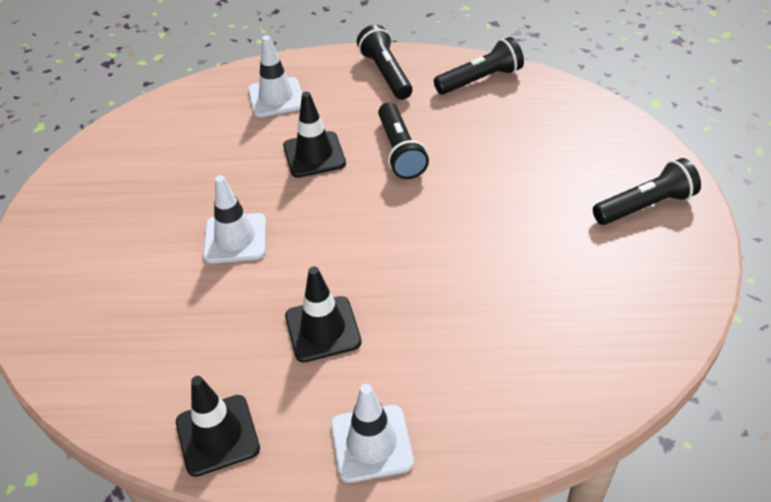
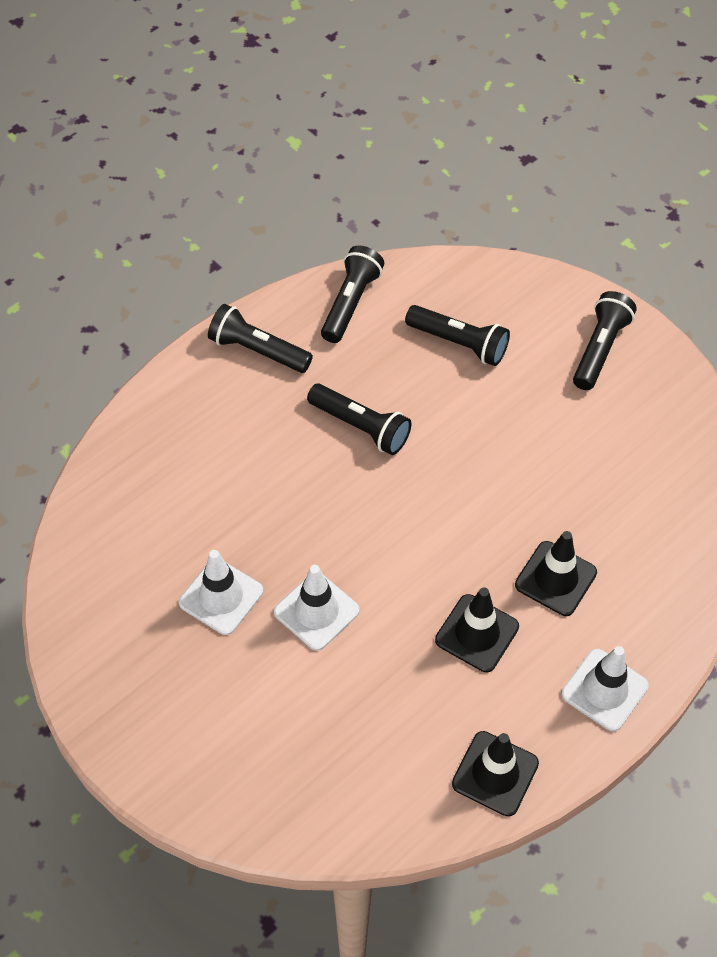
camera: 45 degrees left, 10 degrees up
white traffic cone [248,35,302,117] -> white traffic cone moved to [179,550,263,635]
black traffic cone [283,92,346,178] -> black traffic cone moved to [515,531,597,616]
none -> black flashlight [405,305,510,366]

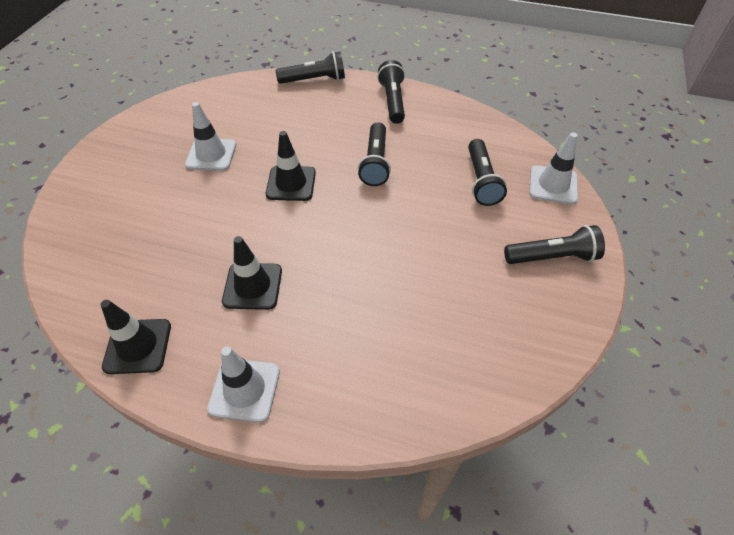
camera: 60 degrees right, 5 degrees down
white traffic cone [274,565,360,651] -> white traffic cone moved to [529,132,578,204]
black flashlight [321,246,384,343] -> black flashlight moved to [276,52,345,84]
black traffic cone [515,531,597,616] -> black traffic cone moved to [266,131,316,201]

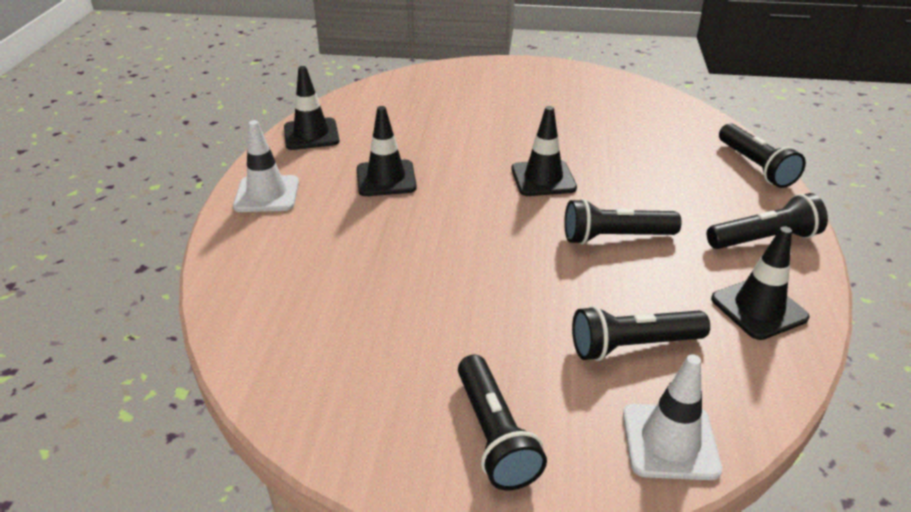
camera: 80 degrees right, 15 degrees down
white traffic cone [185,102,236,171] -> none
none -> black traffic cone [711,226,810,340]

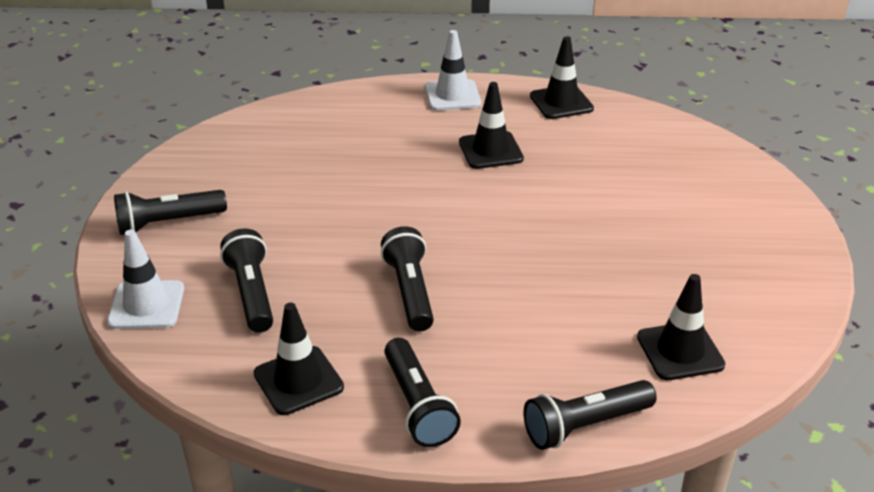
camera: 85 degrees right, 0 degrees up
black traffic cone [512,106,577,196] -> black traffic cone moved to [637,274,725,380]

